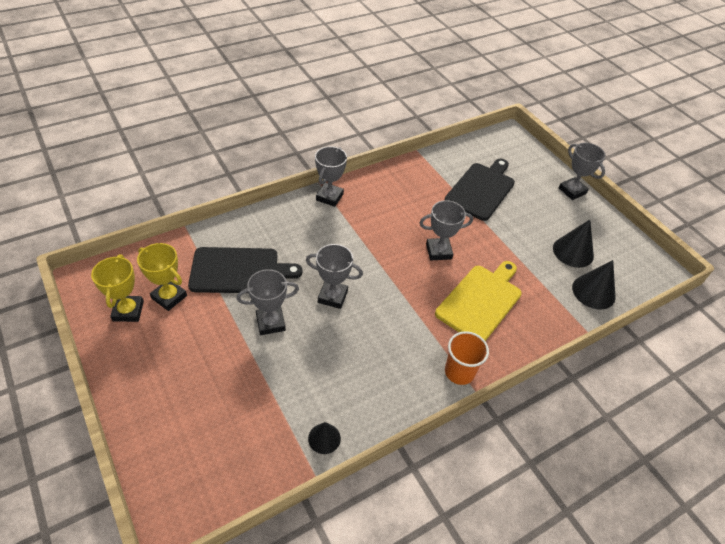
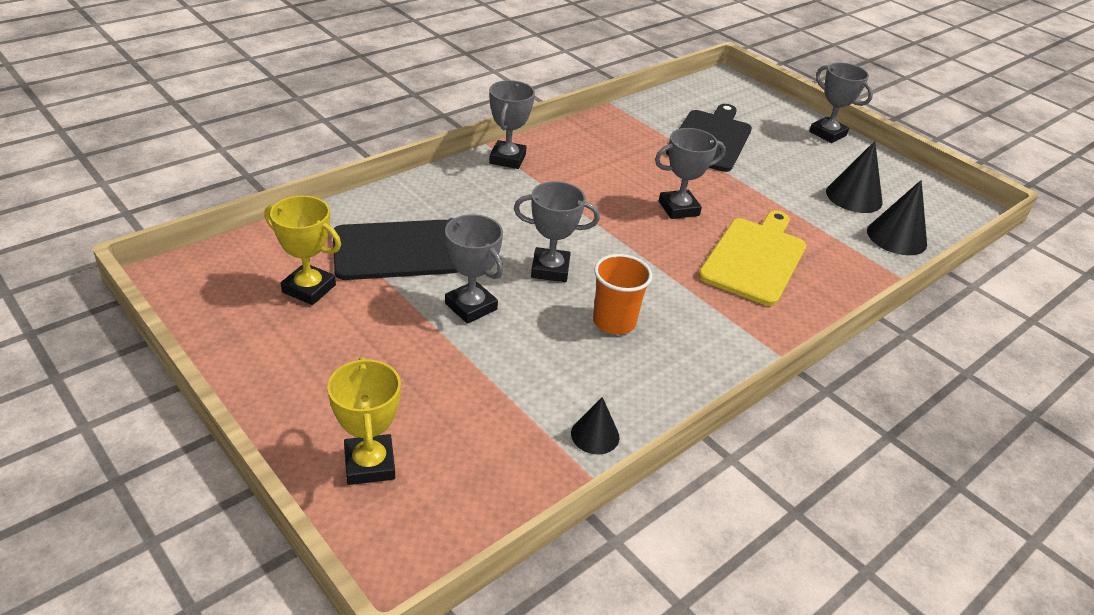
camera: 10 degrees left, 10 degrees down
yellow trophy [91,254,144,322] -> yellow trophy moved to [327,357,401,485]
grey trophy [236,269,299,335] -> grey trophy turned 75 degrees clockwise [445,214,503,324]
orange cup [445,331,489,385] -> orange cup moved to [593,254,652,334]

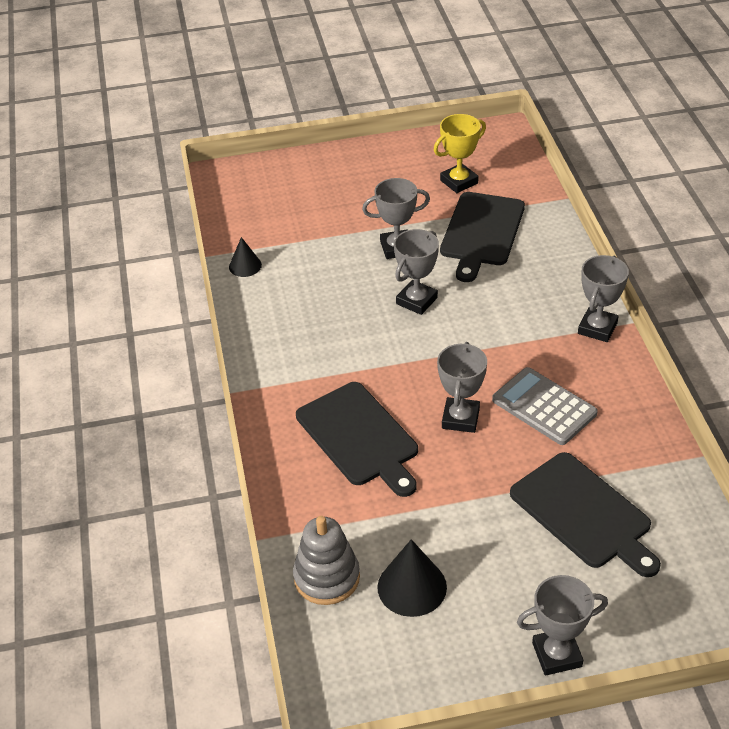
camera: 125 degrees right, 5 degrees up
yellow trophy [327,357,401,485] -> none
grey trophy [489,80,535,169] -> grey trophy turned 75 degrees clockwise [578,255,629,342]
orange cup [593,254,652,334] -> none
yellow cutting board [698,211,806,306] -> black cutting board [296,382,418,497]
black cone [867,180,927,255] -> grey stacking toy [293,516,360,605]
none -> grey calculator [492,367,598,445]

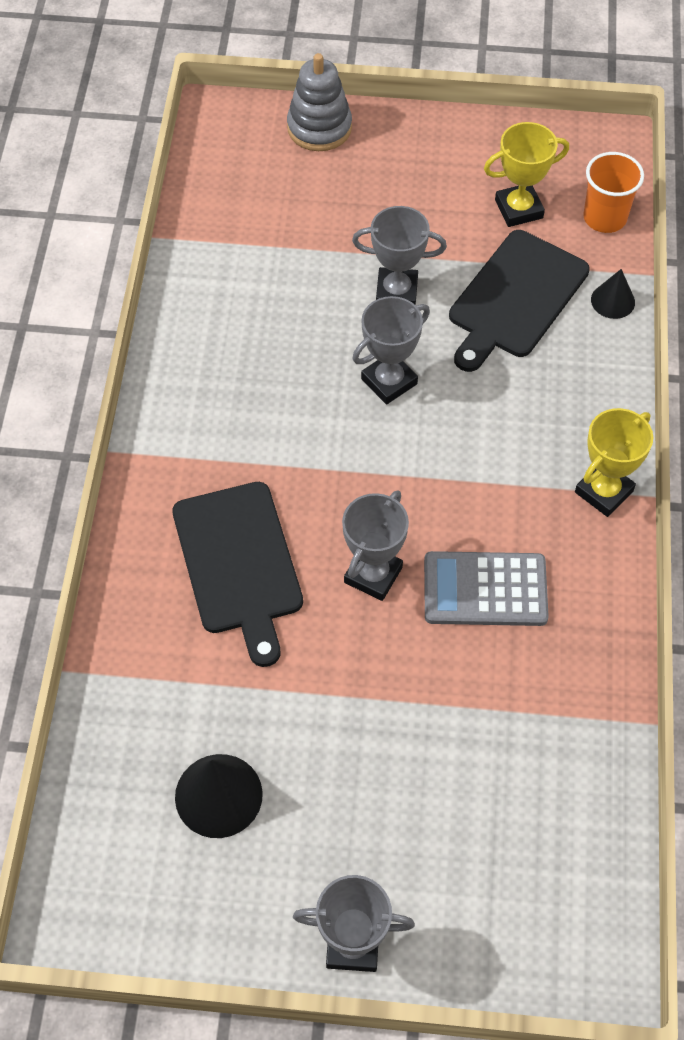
camera: 15 degrees right, 15 degrees up
black cone [229,237,262,277] -> black cone moved to [591,269,635,319]
grey stacking toy [293,516,360,605] -> grey stacking toy moved to [287,53,352,151]
grey calculator [492,367,598,445] -> grey calculator turned 60 degrees counterclockwise [424,551,549,626]
black cutting board [510,452,661,577] -> none
grey trophy [578,255,629,342] -> yellow trophy [575,408,653,517]
none -> orange cup [583,152,644,233]

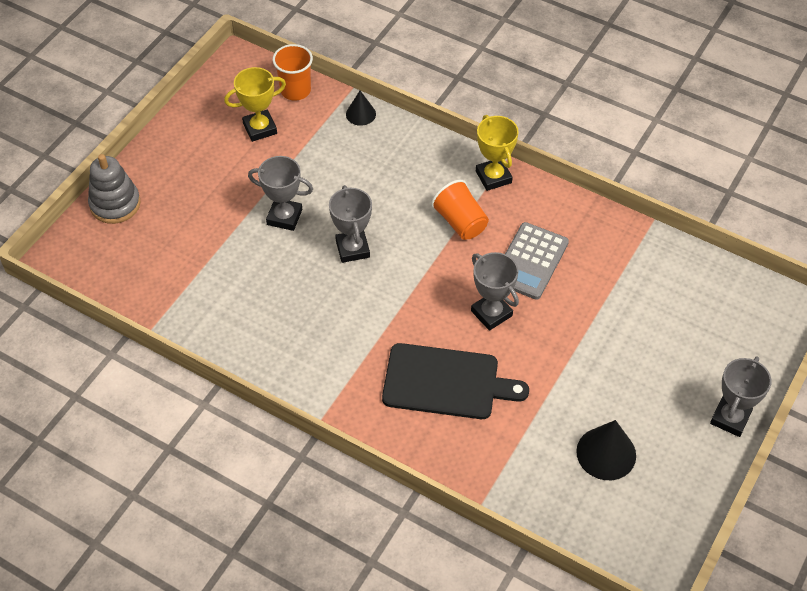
camera: 65 degrees left, 5 degrees down
grey trophy [352,206,447,305] -> grey trophy turned 75 degrees clockwise [248,156,313,231]
black cutting board [449,230,590,372] -> none
yellow trophy [484,122,569,227] -> yellow trophy turned 60 degrees clockwise [224,67,286,142]
none -> orange cup [431,180,489,240]

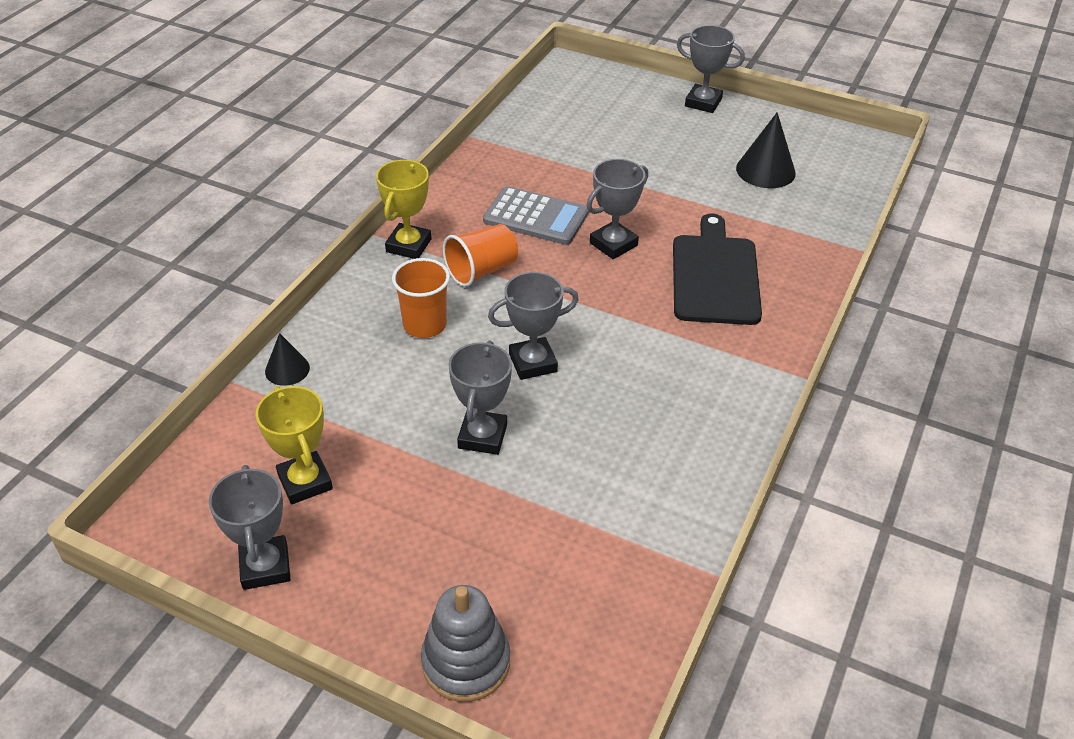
camera: 95 degrees left, 10 degrees down
orange cup [272,44,313,101] -> orange cup moved to [392,258,450,338]
yellow trophy [476,115,519,191] -> yellow trophy turned 45 degrees counterclockwise [376,160,431,259]
none -> grey trophy [209,465,291,590]

